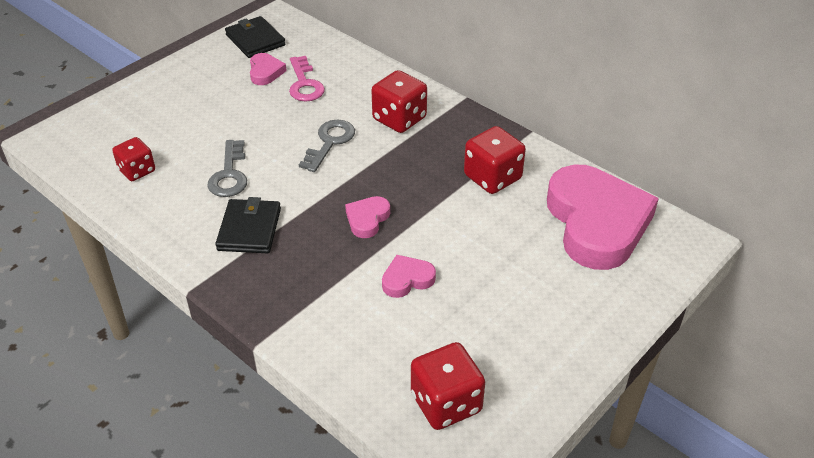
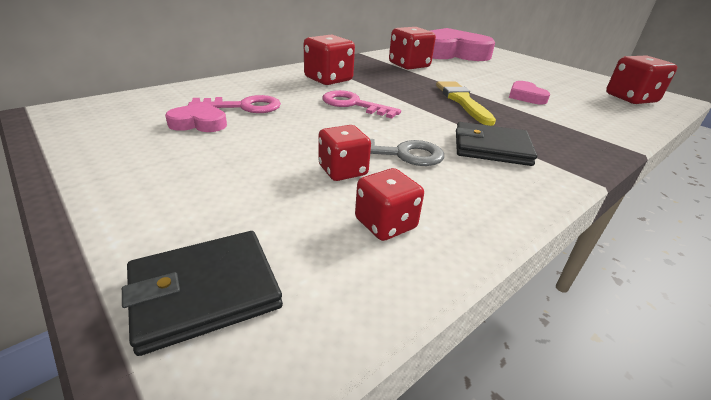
camera: 85 degrees left, 10 degrees down
black wallet [225,16,285,58] -> black wallet moved to [122,231,283,356]
grey key [299,120,355,172] -> pink key [322,90,401,118]
pink heart [345,196,390,238] -> yellow brush [436,81,496,126]
none -> red dice [319,125,371,181]

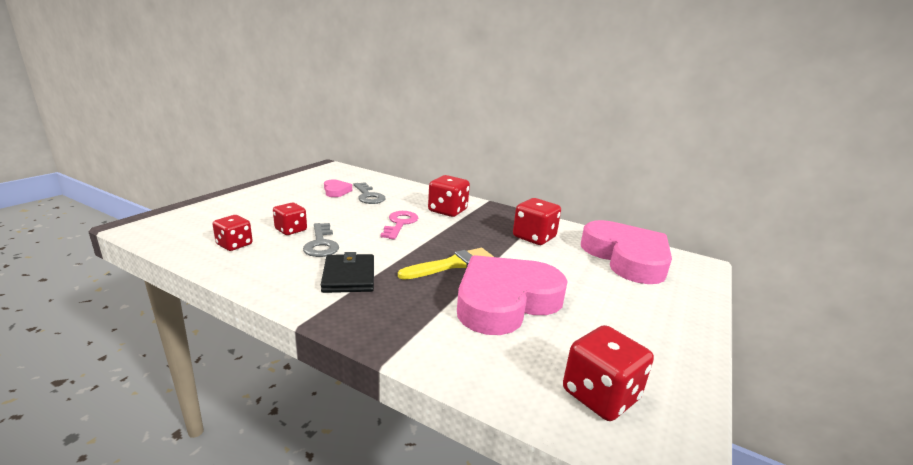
camera: 70 degrees right, 10 degrees down
black wallet [122,231,283,356] -> none
pink key [188,95,281,113] -> grey key [353,182,386,204]
pink heart [509,81,550,104] -> pink heart [457,255,568,335], size x2.39

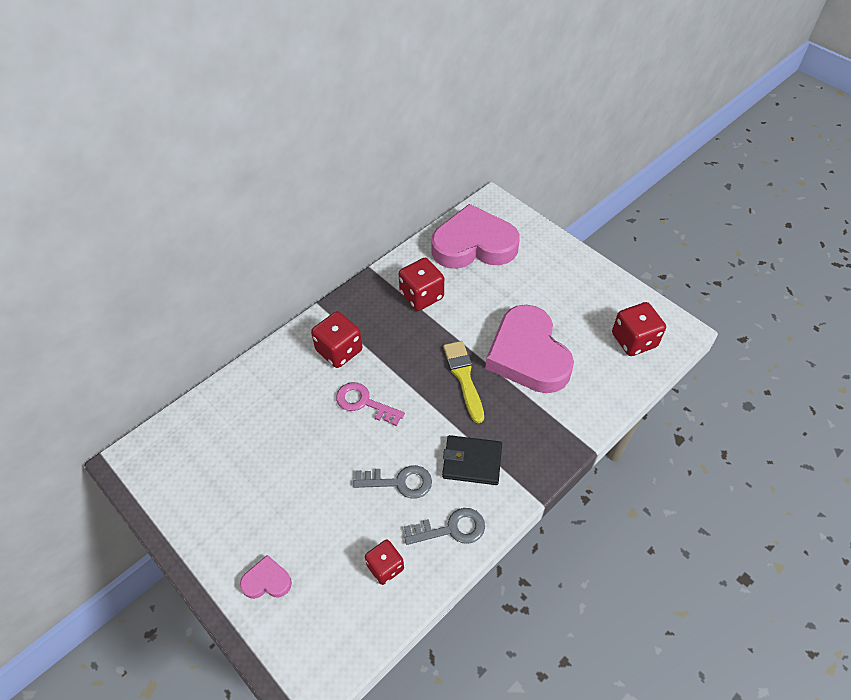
camera: 70 degrees left, 30 degrees up
red dice [273,203,307,235] -> none
pink heart [324,179,352,197] -> pink heart moved to [240,555,292,599]
grey key [353,182,386,204] -> grey key moved to [404,508,485,545]

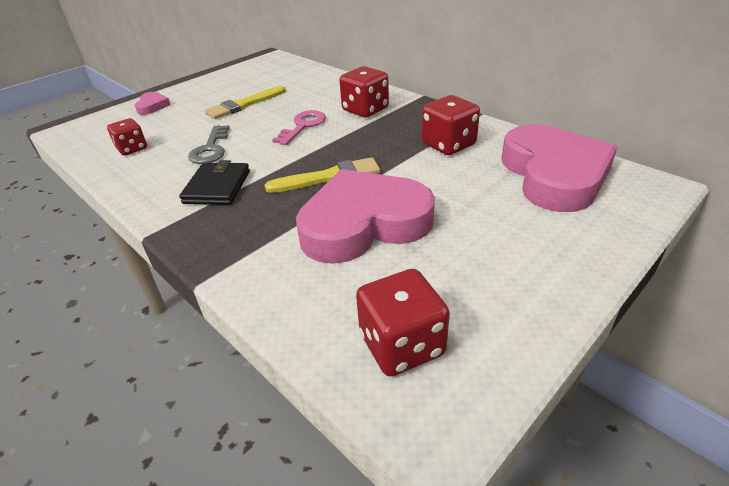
camera: 90 degrees right, 15 degrees down
grey key [404,508,485,545] -> none
none -> yellow brush [205,86,286,119]

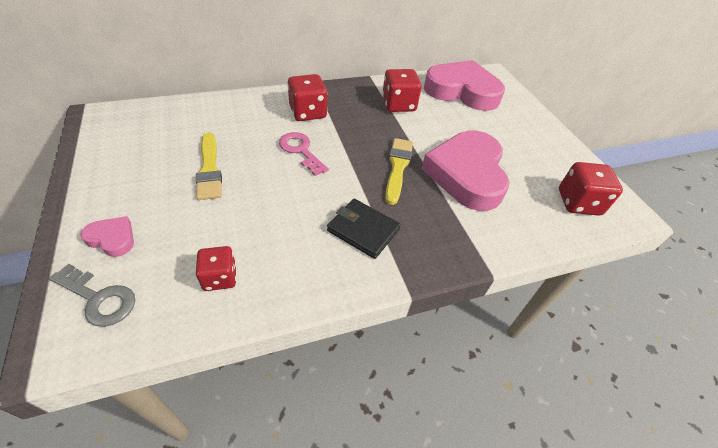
camera: 70 degrees left, 10 degrees up
grey key [188,125,229,164] -> grey key moved to [49,263,135,327]

